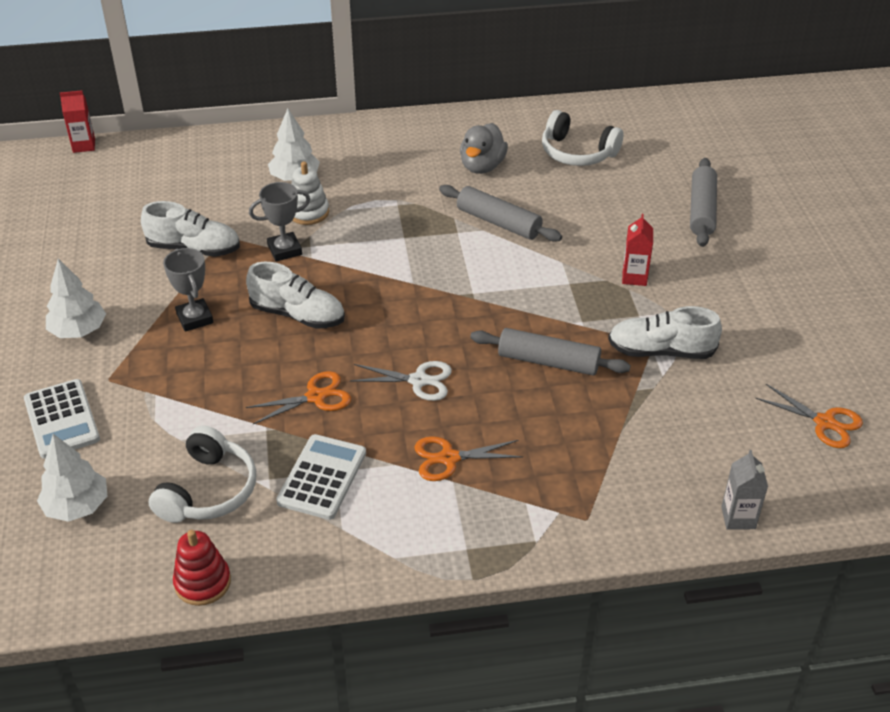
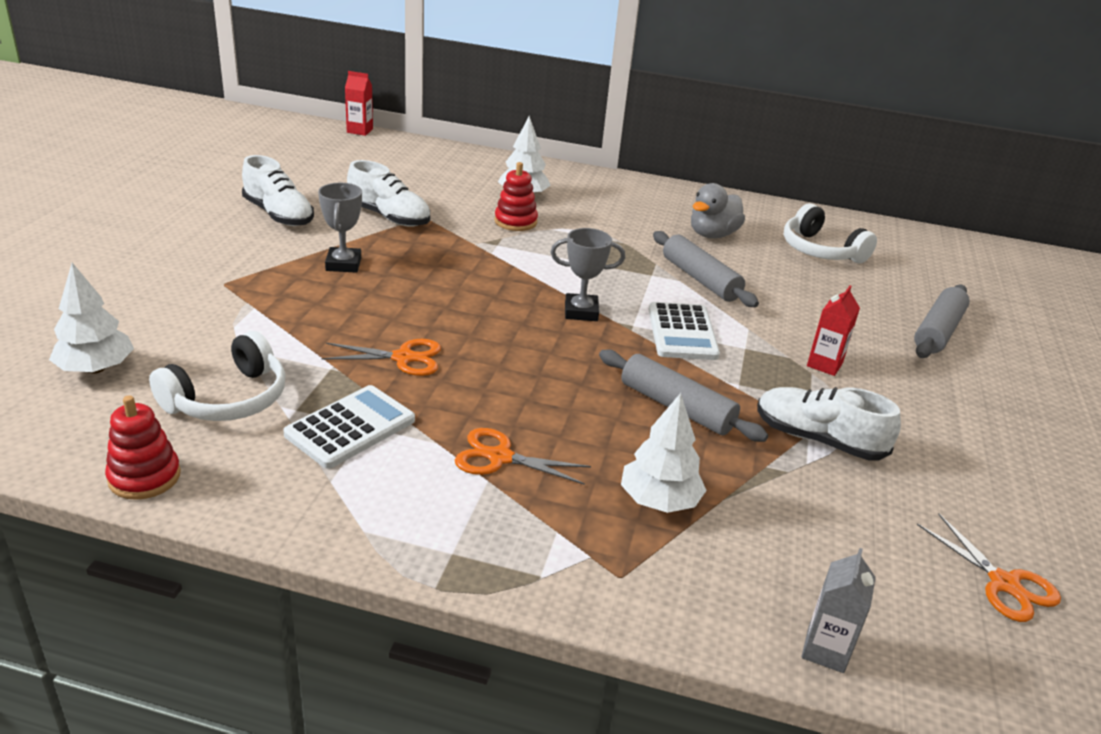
camera: 20 degrees right, 10 degrees down
white calculator [24,379,100,459] -> white calculator moved to [649,302,720,360]
white tree [46,259,106,338] -> white tree moved to [621,393,707,513]
white shoe [246,262,345,329] -> white shoe moved to [242,155,314,226]
grey trophy [249,182,310,261] -> grey trophy moved to [551,228,625,321]
white stacking toy [291,162,329,225] -> red stacking toy [495,162,538,231]
white scissors [350,361,452,401] -> none

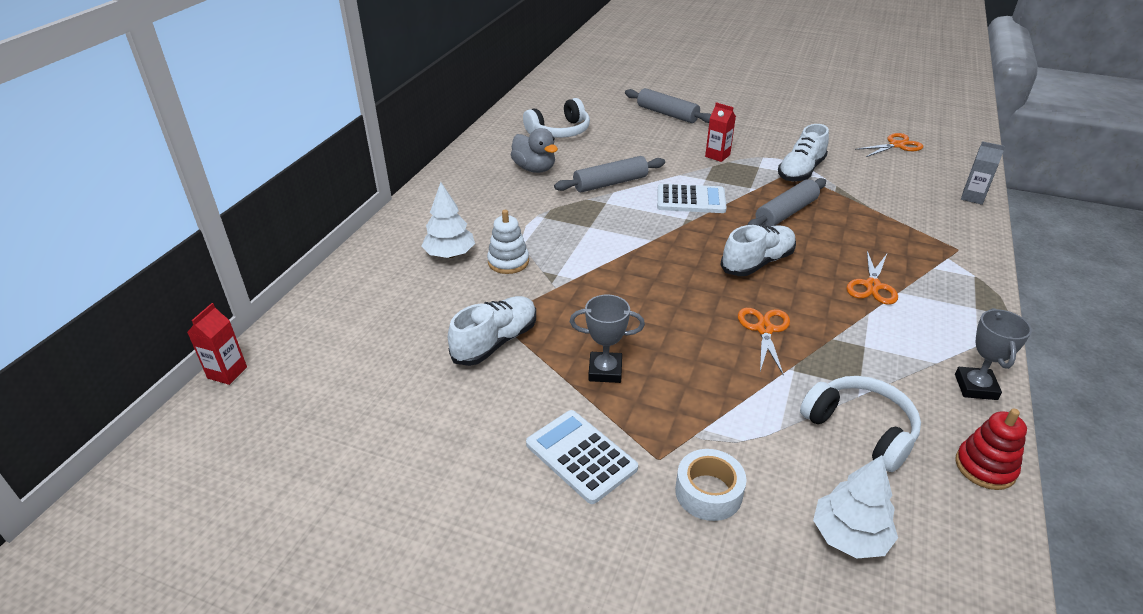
camera: 80 degrees left, 5 degrees up
white shoe [242,155,314,226] -> white shoe moved to [720,224,796,276]
white calculator [283,385,415,469] -> white calculator moved to [526,410,638,504]
red stacking toy [495,162,538,231] -> white stacking toy [487,210,529,274]
grey trophy [551,228,625,321] -> grey trophy moved to [955,308,1032,400]
white tree [621,393,707,513] -> none
none -> white tape [675,449,747,521]

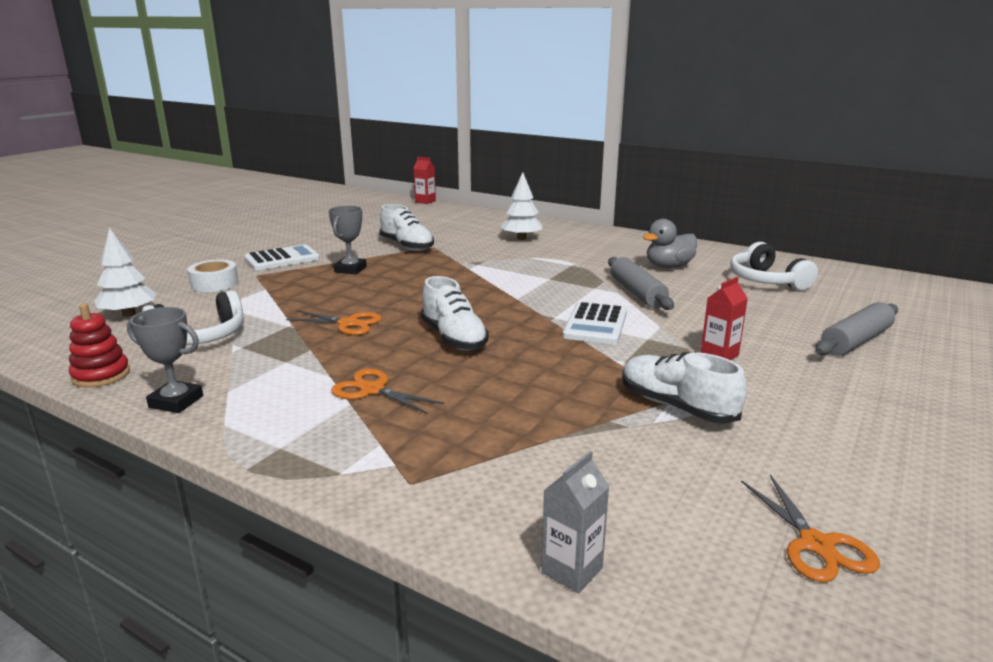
camera: 100 degrees right, 15 degrees down
white stacking toy [487,210,529,274] -> none
grey rolling pin [748,178,826,227] -> none

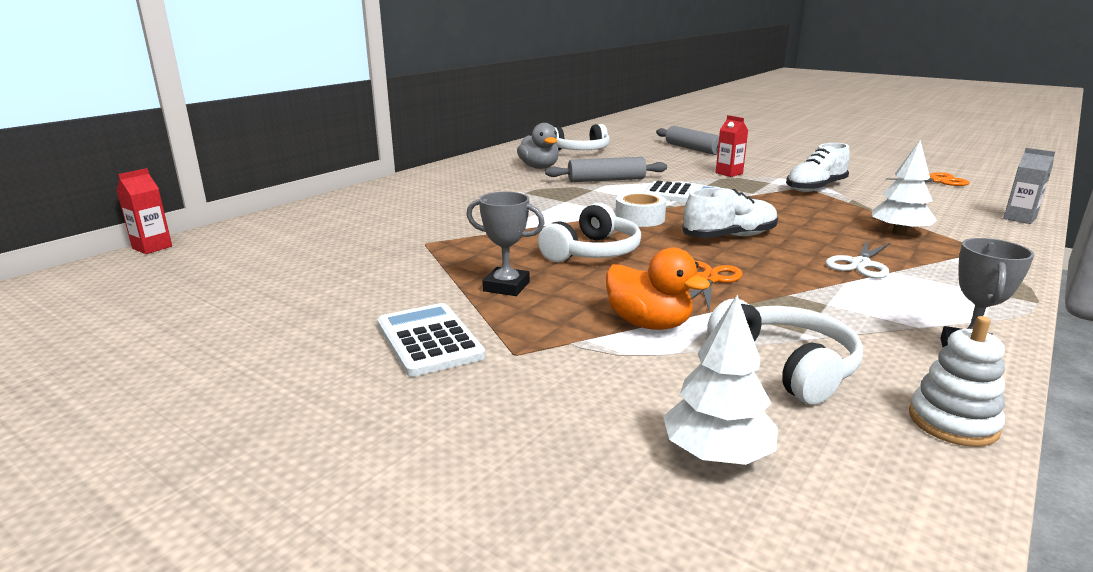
camera: 85 degrees left, 0 degrees up
red stacking toy [69,304,130,388] -> white stacking toy [909,316,1005,447]
white tape [188,260,239,292] -> white tape moved to [615,192,666,227]
orange scissors [331,369,444,414] -> white scissors [825,241,890,278]
white shoe [380,204,434,251] -> none
white tree [501,172,543,240] -> white tree moved to [871,140,937,235]
none -> white headphones [538,203,641,262]
none -> orange duck [606,247,710,330]

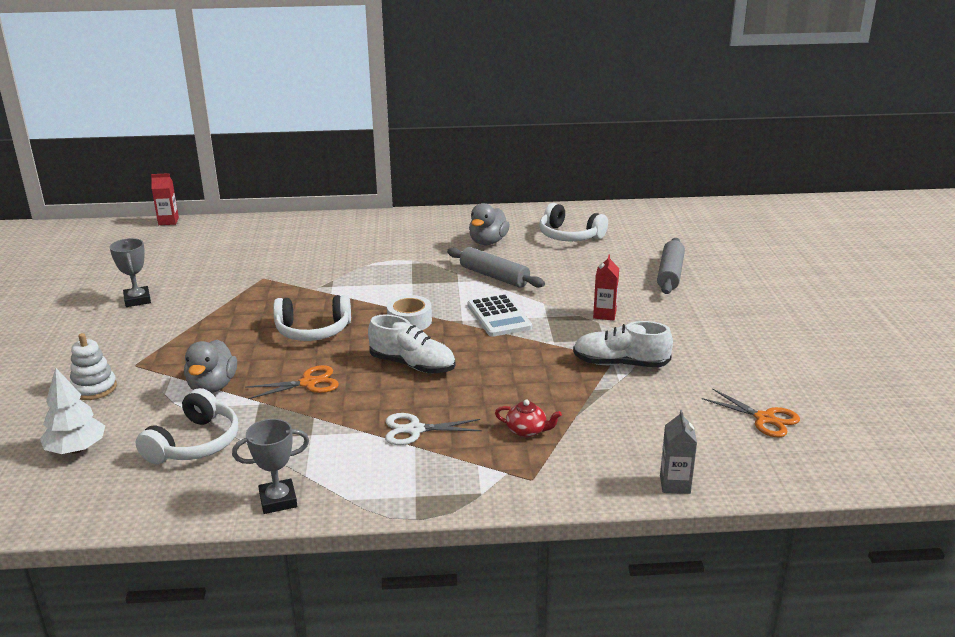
camera: 50 degrees right, 5 degrees up
white calculator [377,303,486,377] -> none
grey trophy [466,192,545,296] -> grey trophy moved to [109,238,151,307]
orange duck [606,247,710,330] -> grey duck [184,340,237,393]
white tree [871,140,937,235] -> red teapot [495,400,562,437]
white stacking toy [909,316,1005,447] -> white stacking toy moved to [70,333,117,400]

